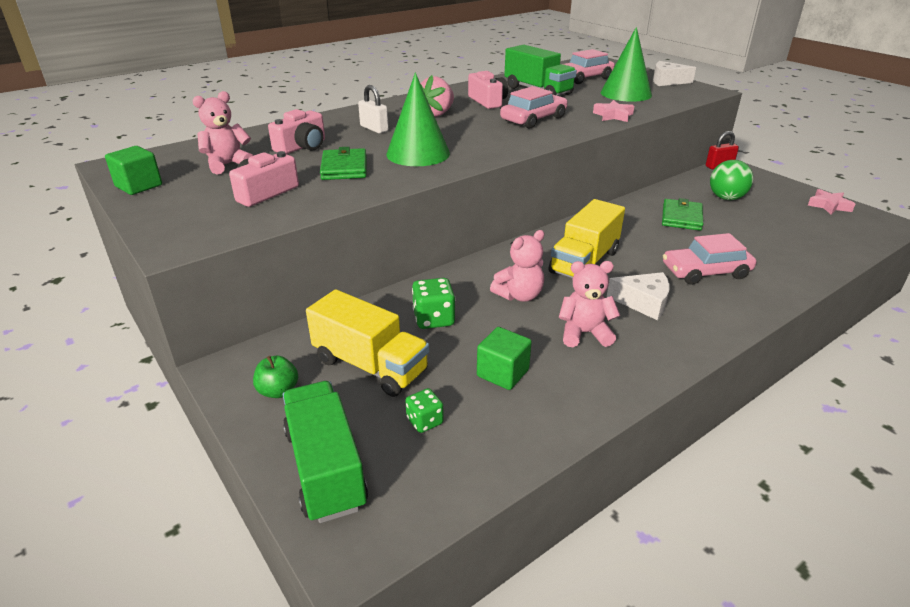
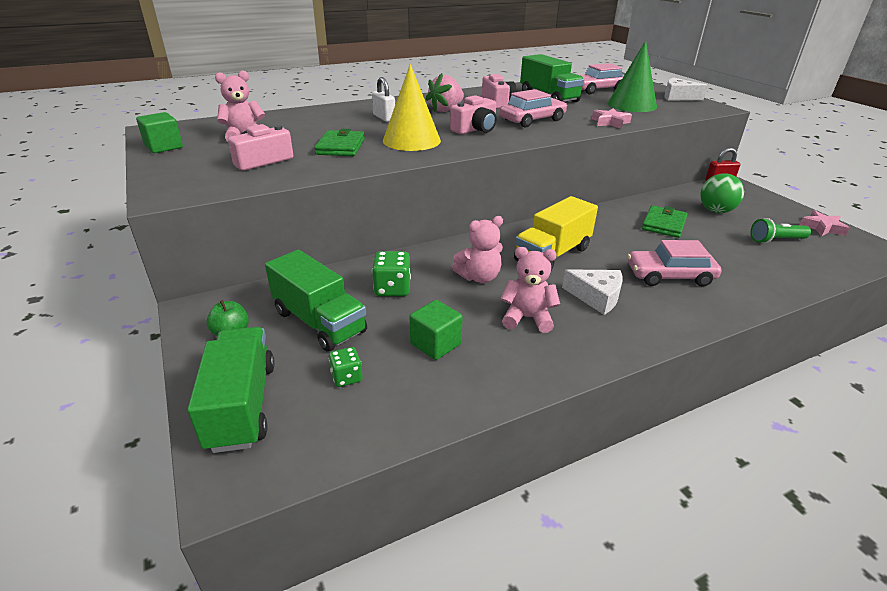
camera: 10 degrees right, 0 degrees up
pink camera [268,109,325,154] -> pink camera moved to [450,95,496,134]
yellow truck [306,289,429,397] -> green truck [265,250,367,352]
green cone [386,73,450,166] -> yellow cone [383,64,441,151]
none -> green flashlight [751,218,811,244]

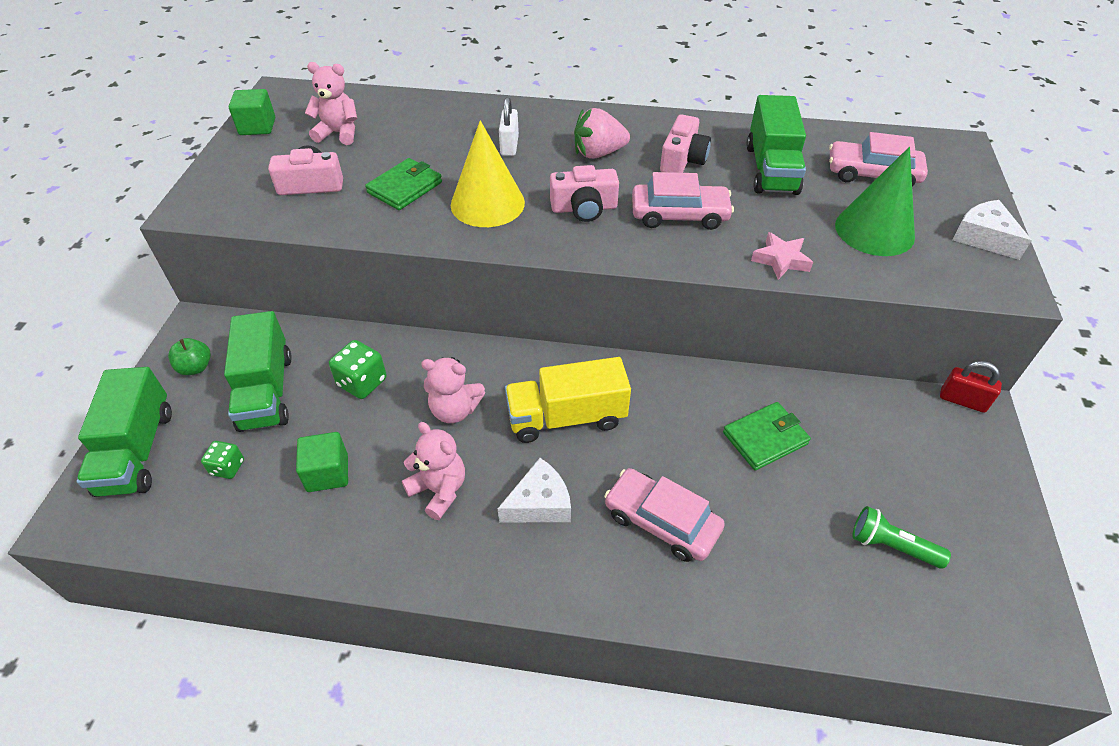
camera: 35 degrees right, 15 degrees up
green truck [187,327,275,453] -> green truck turned 150 degrees clockwise [76,367,172,497]
white cheese [562,269,623,315] -> white cheese turned 90 degrees counterclockwise [498,458,571,523]
green ball [700,173,744,213] -> none
pink star [800,210,849,236] -> none

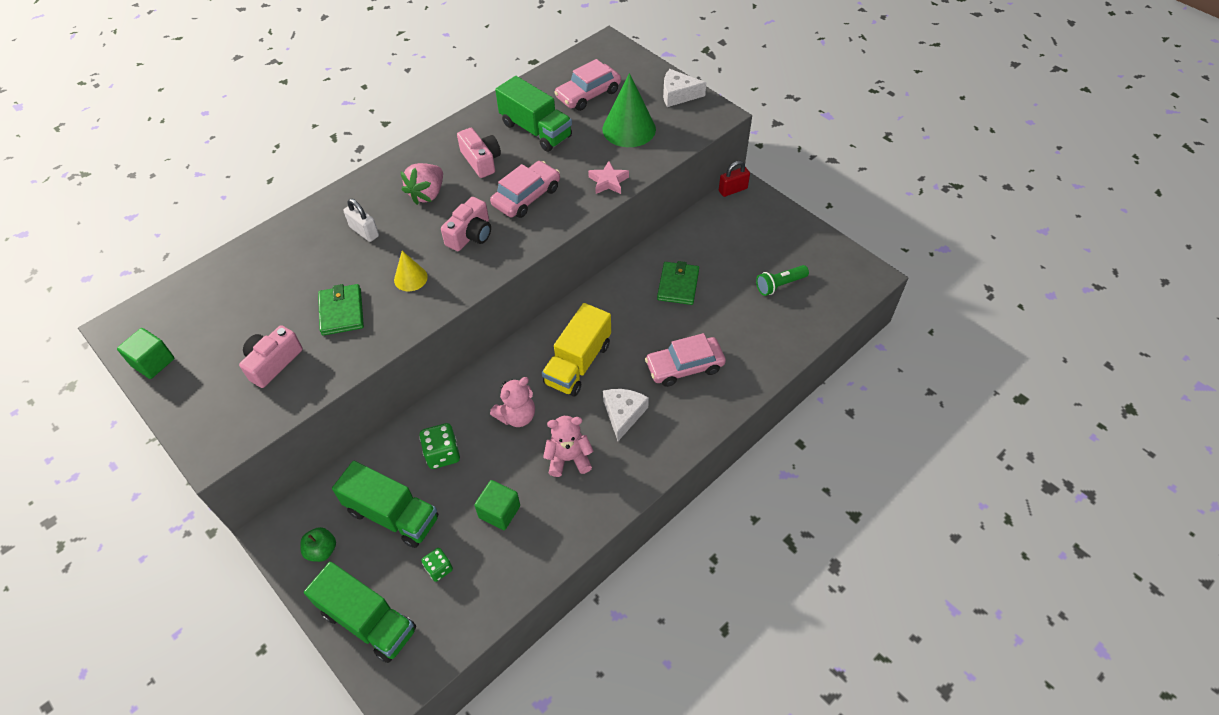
camera: 50 degrees left, 5 degrees up
pink teddy bear [305,62,357,145] -> none
yellow cone [451,120,525,227] -> yellow cone [394,251,428,291], size x0.55

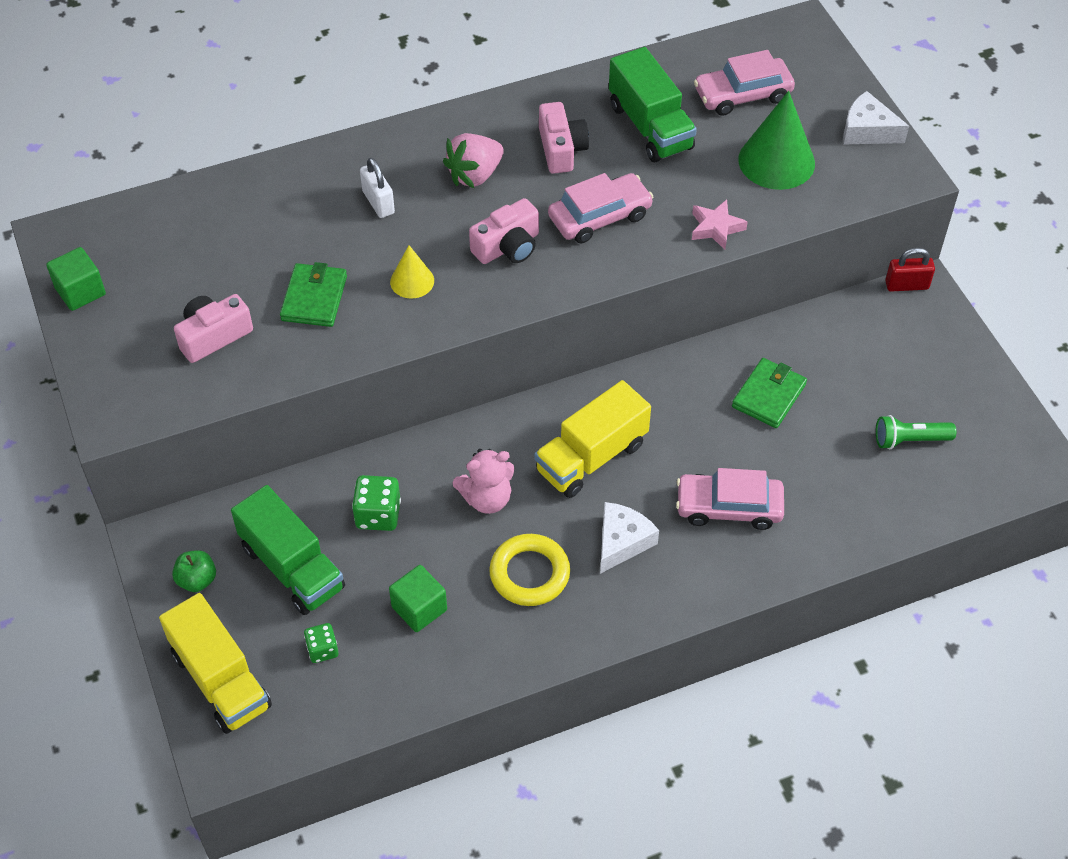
camera: 20 degrees right, 0 degrees up
green truck [304,562,416,663] -> yellow truck [159,593,272,734]
pink teddy bear [543,416,593,477] -> yellow ring [489,534,570,606]

